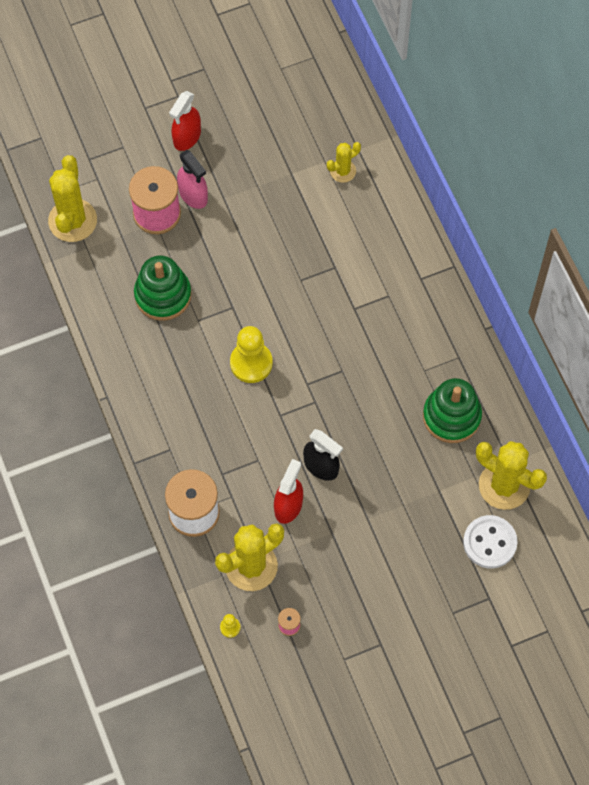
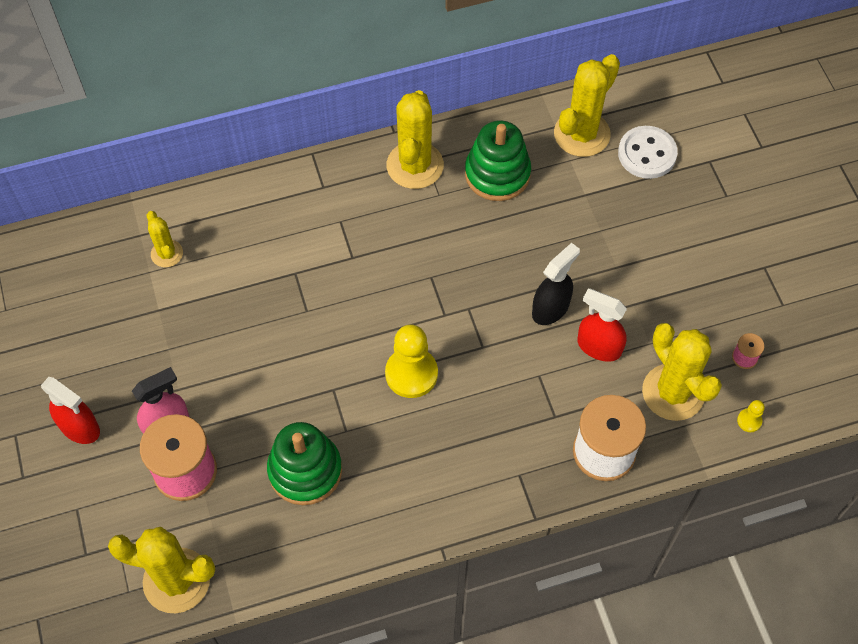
camera: 85 degrees left, 5 degrees down
none -> yellow cactus [387,90,444,189]

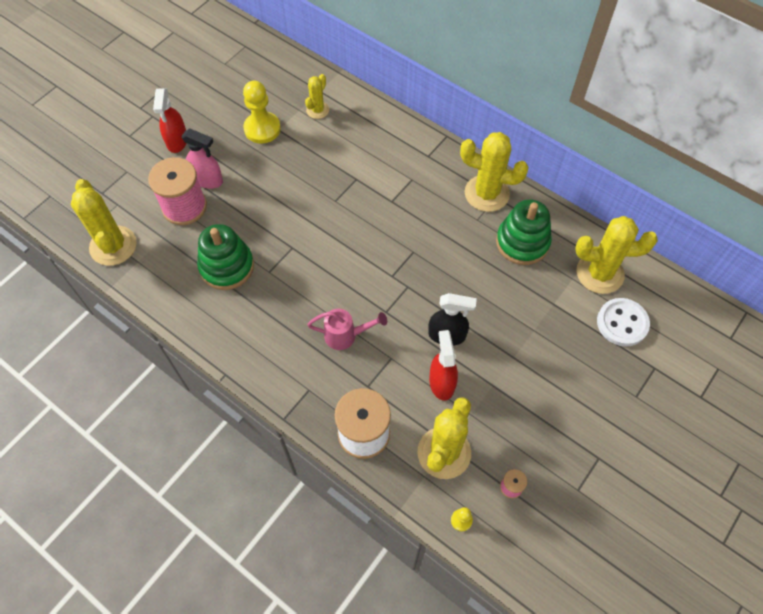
camera: 55 degrees right, 0 degrees up
yellow pawn [385,324,438,398] -> yellow pawn moved to [243,81,281,144]
yellow cactus [387,90,444,189] -> yellow cactus turned 45 degrees clockwise [460,132,529,212]
none -> pink watering can [307,309,387,350]

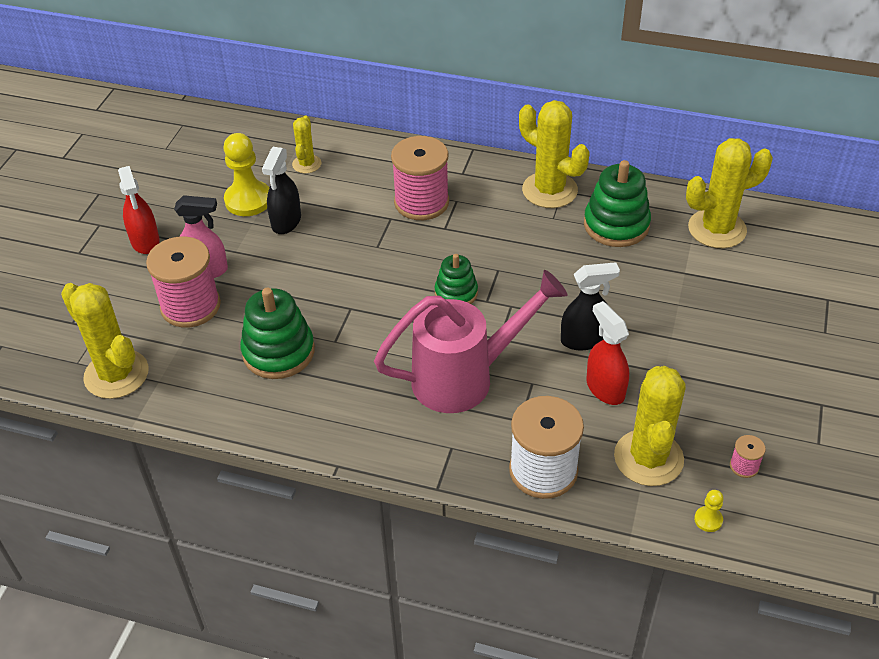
camera: 20 degrees left, 15 degrees down
pink watering can [307,309,387,350] -> pink watering can [374,270,568,413], size x1.93
yellow cactus [460,132,529,212] -> yellow cactus turned 45 degrees clockwise [519,100,589,208]
white button [597,298,650,347] -> none
none -> black spray bottle [262,147,301,234]
none -> pink spool [391,136,449,220]
none -> green stacking toy [435,254,478,304]

